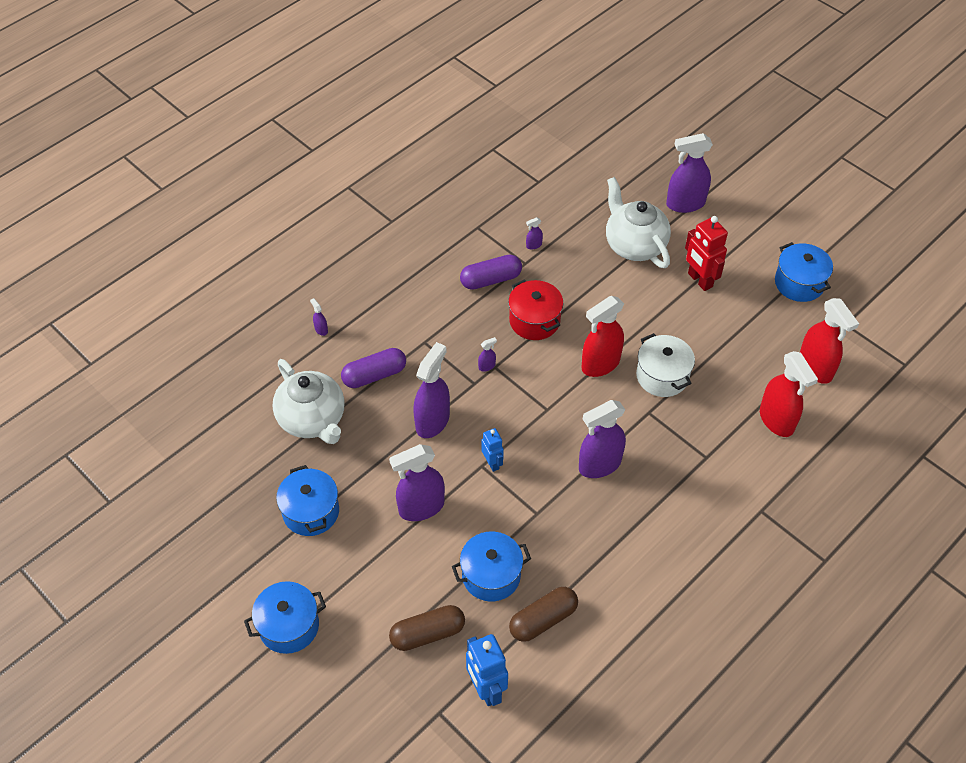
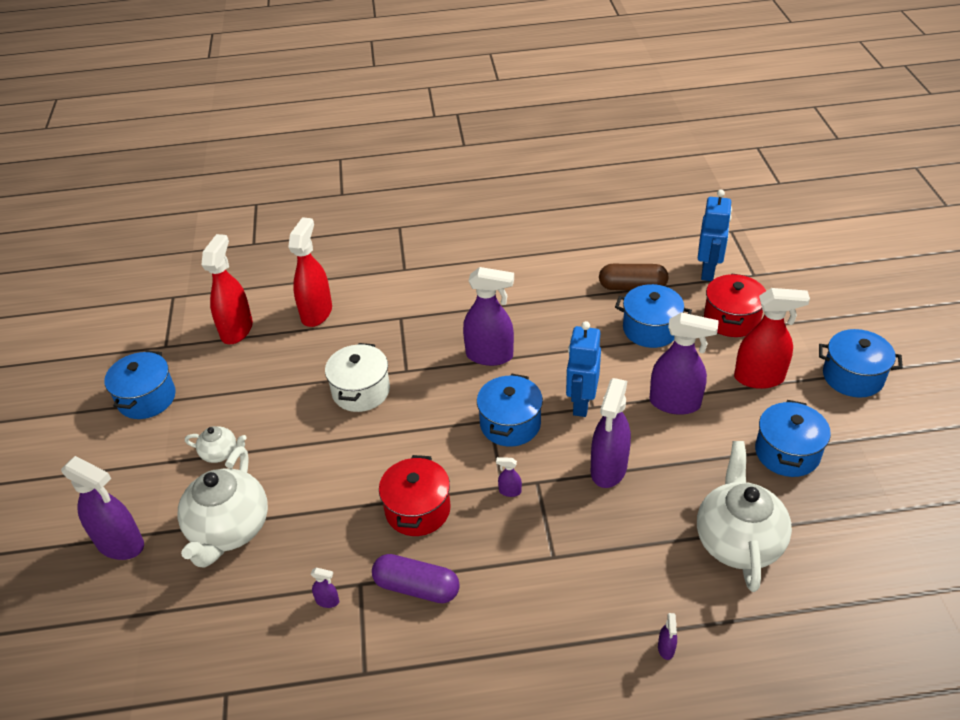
camera: 140 degrees left, 10 degrees down
purple capsule [341,348,406,388] -> none
brown capsule [389,605,465,651] -> red pot [704,274,766,337]
purple spray bottle [413,342,450,438] -> purple spray bottle turned 45 degrees counterclockwise [591,378,631,488]
blue robot [481,428,504,472] -> blue robot [566,321,601,417], size x1.68
red spray bottle [582,296,624,377] -> red spray bottle moved to [734,288,810,389]
red robot [685,216,728,291] -> white teapot [185,426,247,463]
none -> blue pot [477,374,543,447]

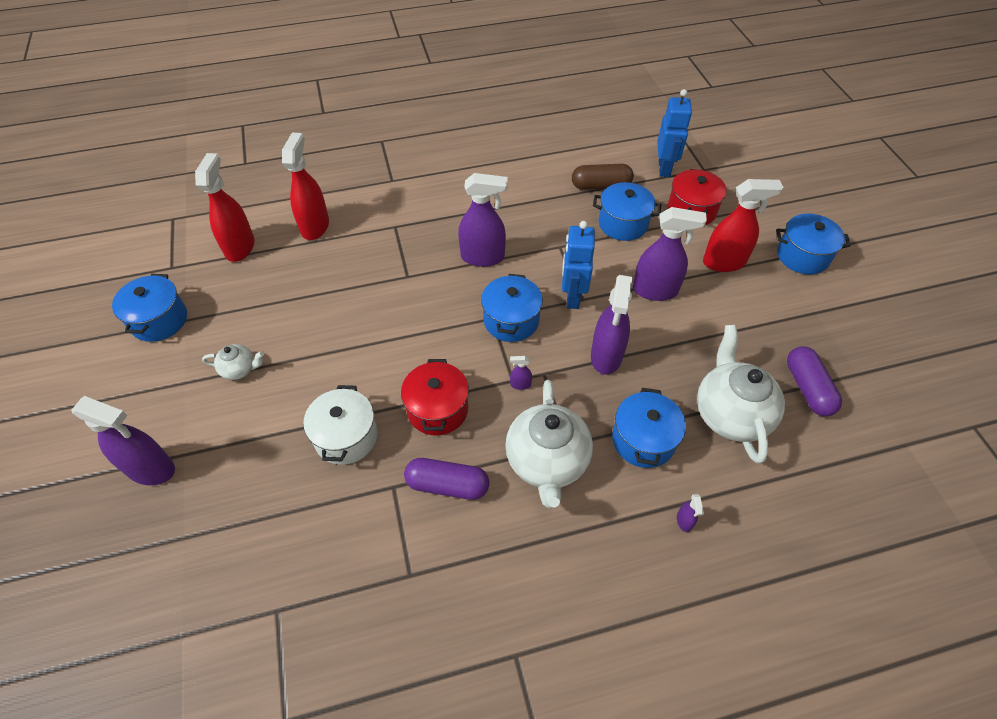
camera: 10 degrees left, 10 degrees up
white teapot [177,446,268,568] -> white teapot moved to [505,380,593,508]
purple spray bottle [311,567,339,608] -> none
white pot [325,343,390,412] -> white pot moved to [303,385,377,465]
blue pot [755,400,831,477] -> blue pot moved to [612,388,686,468]
none -> purple capsule [787,346,842,416]

